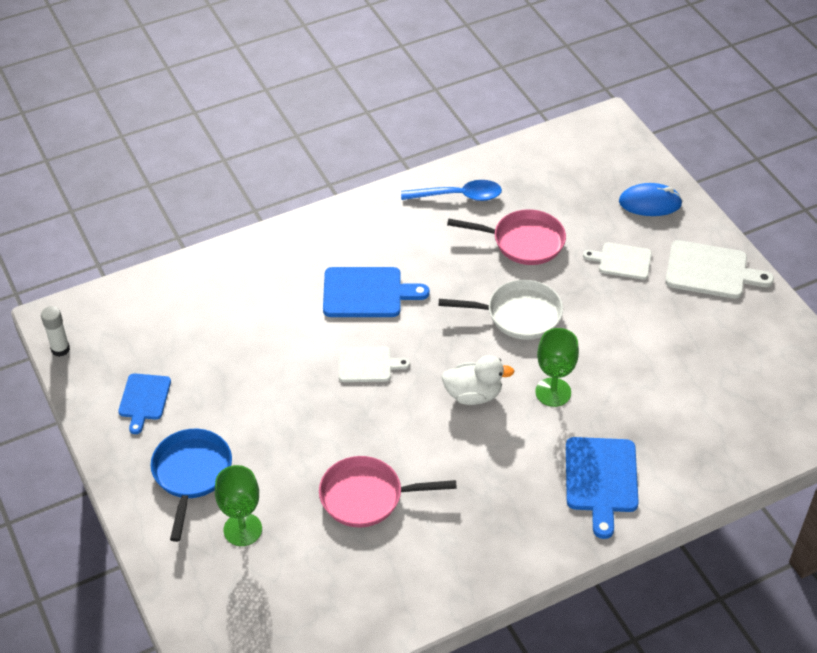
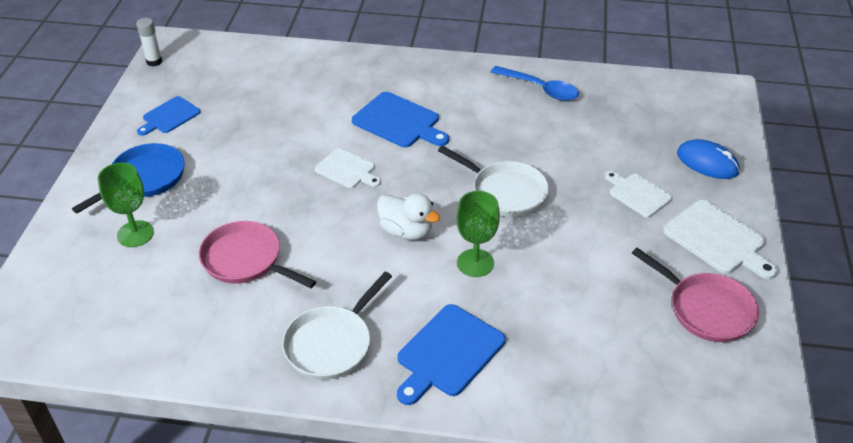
camera: 35 degrees right, 5 degrees down
pink pan [447,209,566,265] -> pink pan moved to [632,248,759,342]
none -> white pan [282,272,392,380]

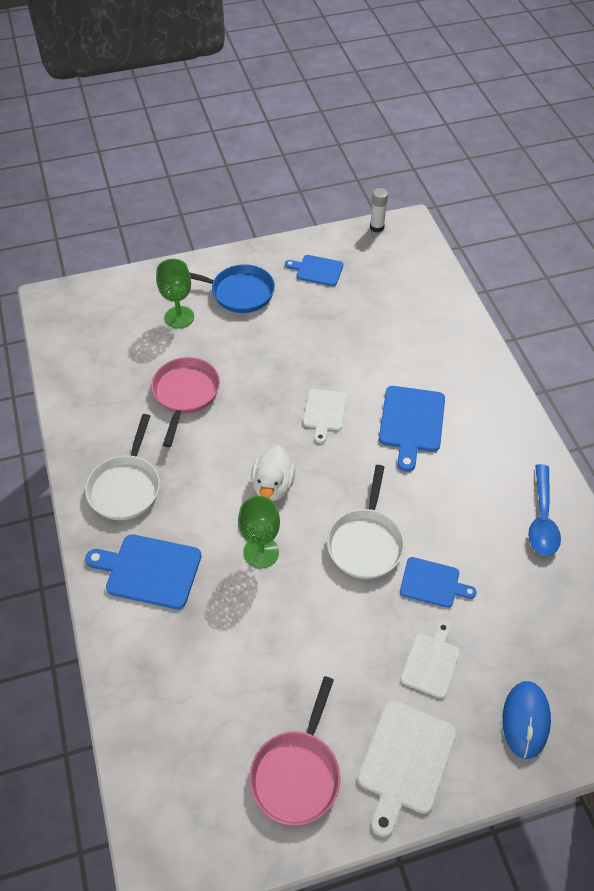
camera: 65 degrees right, 10 degrees up
white pan [282,272,392,380] -> white pan turned 90 degrees counterclockwise [85,414,160,520]
none -> blue cutting board [400,557,477,608]

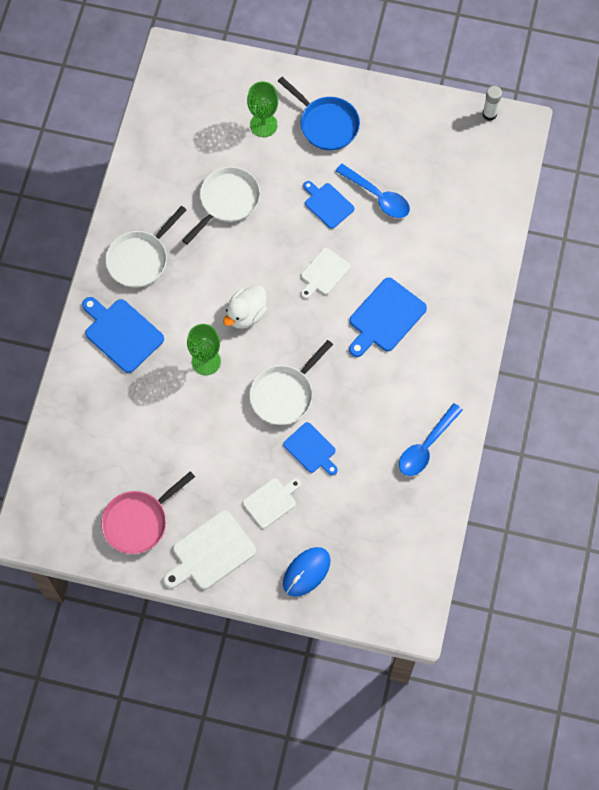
camera: 30 degrees right, 15 degrees up
pink pan [151,357,220,447] -> white pan [182,167,260,245]
blue cutting board [285,255,343,286] -> blue cutting board moved to [303,181,354,229]
none -> blue spoon [336,164,410,218]

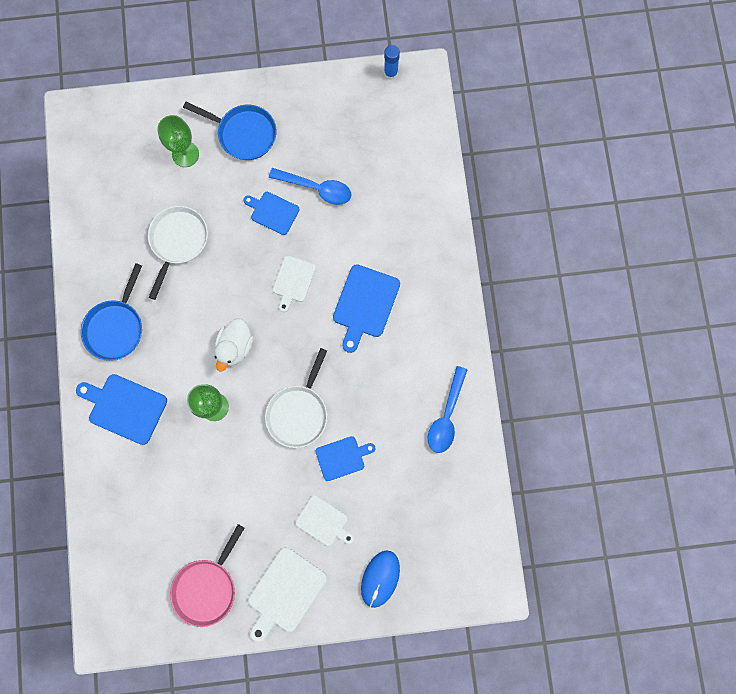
camera: 20 degrees left, 10 degrees up
white pan [105,206,186,288] -> blue pan [81,263,142,361]
white cutting board [243,478,301,529] -> white cutting board turned 90 degrees clockwise [295,495,354,546]
blue cutting board [283,422,338,475] -> blue cutting board turned 45 degrees counterclockwise [315,436,375,481]
white glue stick [483,86,502,121] -> blue glue stick [384,45,400,80]

